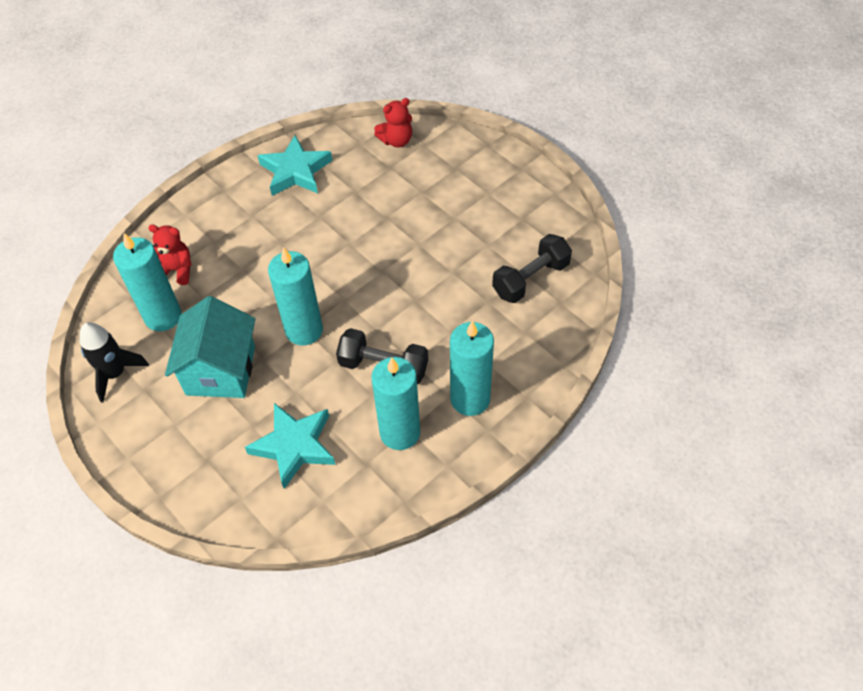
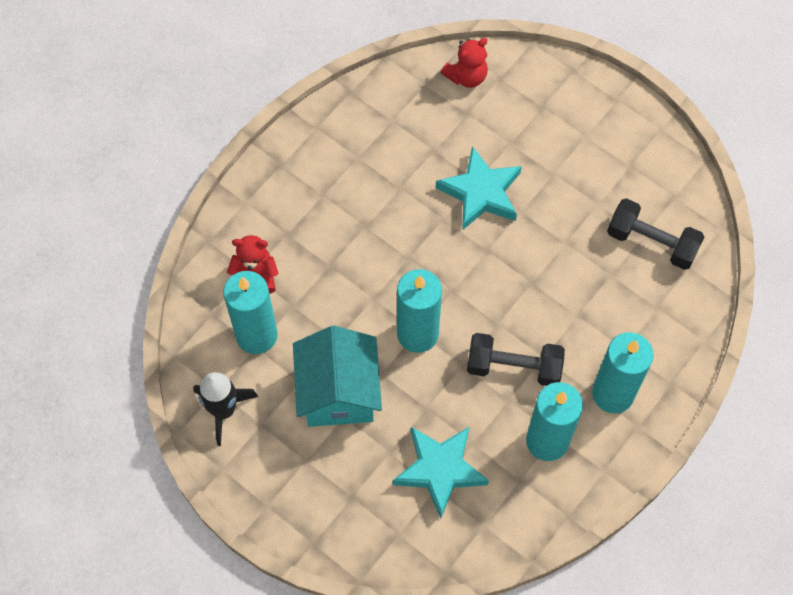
camera: 10 degrees left, 10 degrees up
turquoise star [258,135,333,196] -> turquoise star moved to [436,146,522,230]
black dumbbell [492,234,572,303] -> black dumbbell turned 75 degrees clockwise [607,198,704,270]

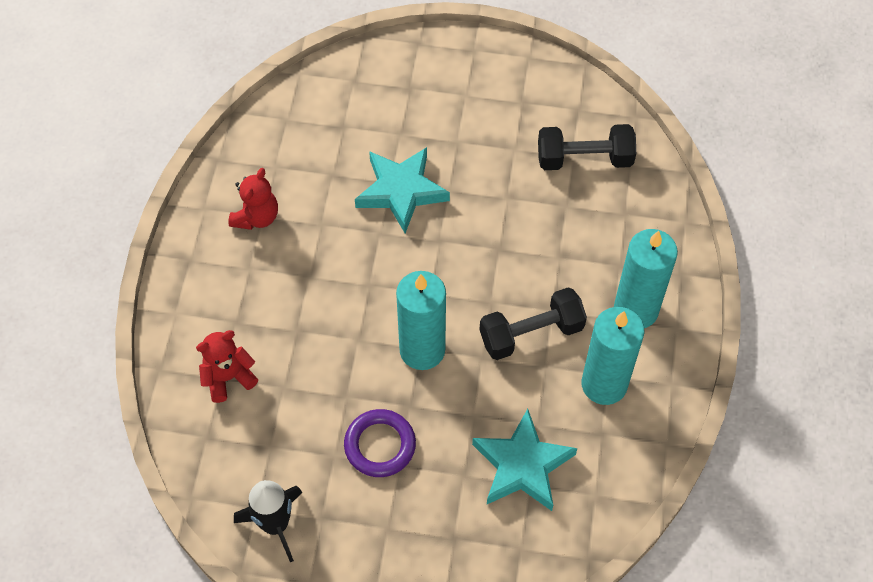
camera: 30 degrees left, 5 degrees down
turquoise candle [223,271,277,354] -> none
turquoise house [293,326,382,427] -> purple ring [344,409,416,477]
red teddy bear [441,38,488,88] -> red teddy bear moved to [228,168,278,230]

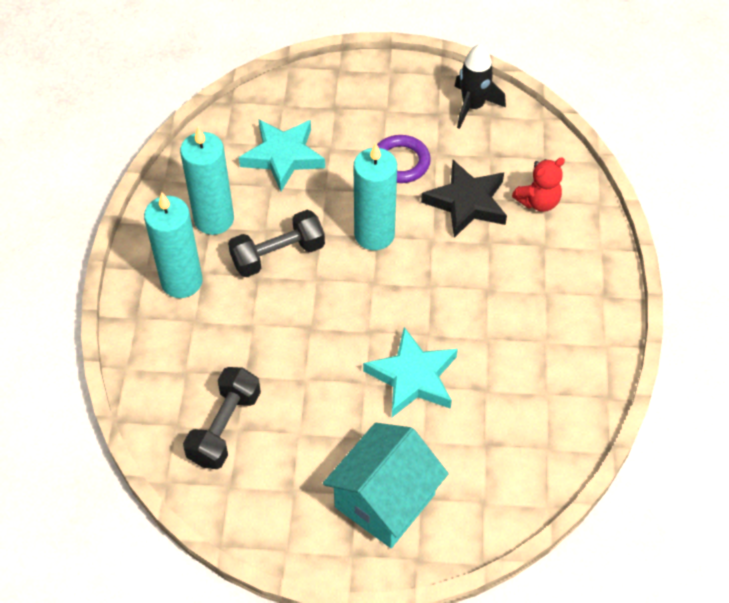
camera: 175 degrees right, 5 degrees down
red teddy bear [228,168,278,230] -> none
black dumbbell [538,124,636,170] -> black dumbbell turned 60 degrees counterclockwise [183,367,261,469]
none -> turquoise house [323,423,449,548]
none -> black star [421,160,507,238]

